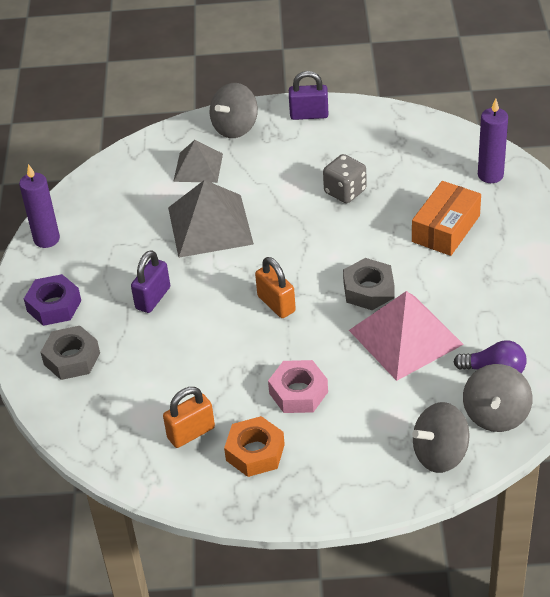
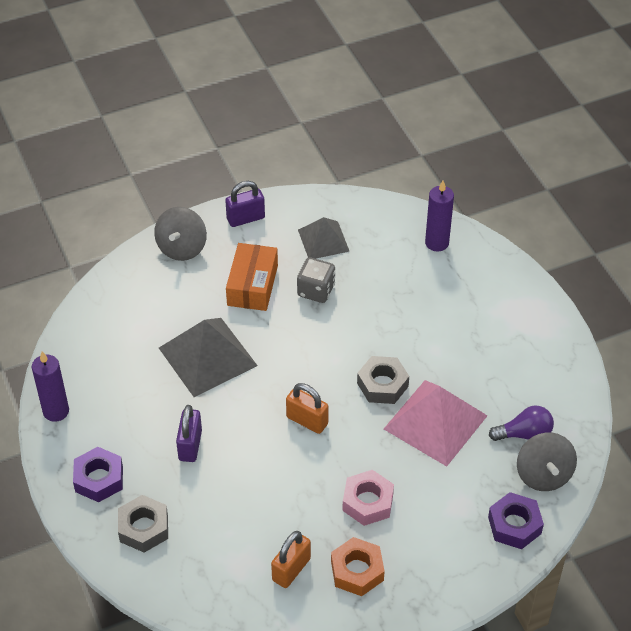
camera: 25 degrees left, 5 degrees up
grey pyramid [173,140,223,183] -> grey pyramid moved to [298,217,350,259]
orange box [412,181,481,256] -> orange box moved to [226,243,278,311]
grey spinning top [412,402,469,473] -> purple nut [488,492,544,549]

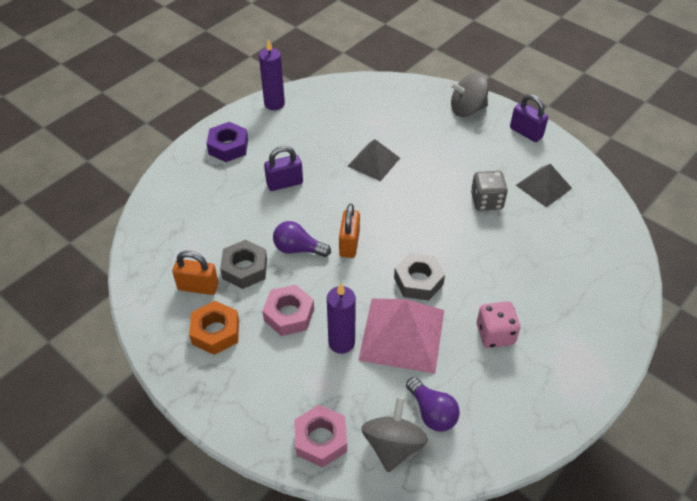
camera: 65 degrees right, 0 degrees up
grey nut [118,495,168,553] -> grey nut moved to [220,240,267,289]
grey pyramid [159,318,258,397] -> grey pyramid [348,139,400,181], size x0.62
orange box [226,243,278,311] -> none
purple candle [425,181,454,251] -> purple candle moved to [327,283,356,354]
purple nut [488,492,544,549] -> pink nut [294,405,347,468]
grey spinning top [517,432,577,491] -> grey spinning top turned 135 degrees clockwise [362,397,428,472]
none -> purple light bulb [273,221,331,257]
none -> pink dice [477,301,520,348]

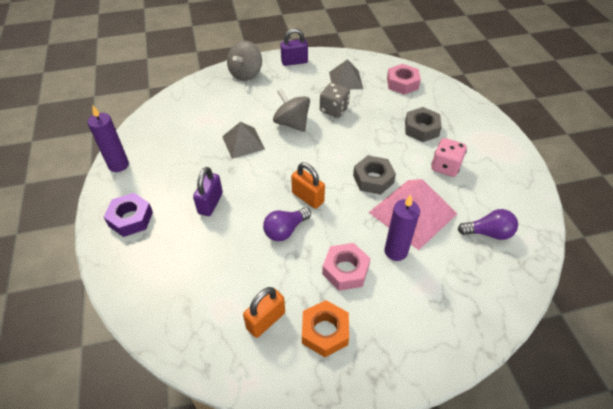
camera: 55 degrees left, 0 degrees up
grey nut [220,240,267,289] -> grey nut moved to [405,107,442,142]
pink nut [294,405,347,468] -> pink nut moved to [387,64,421,95]
grey spinning top [362,397,428,472] -> grey spinning top moved to [273,89,310,132]

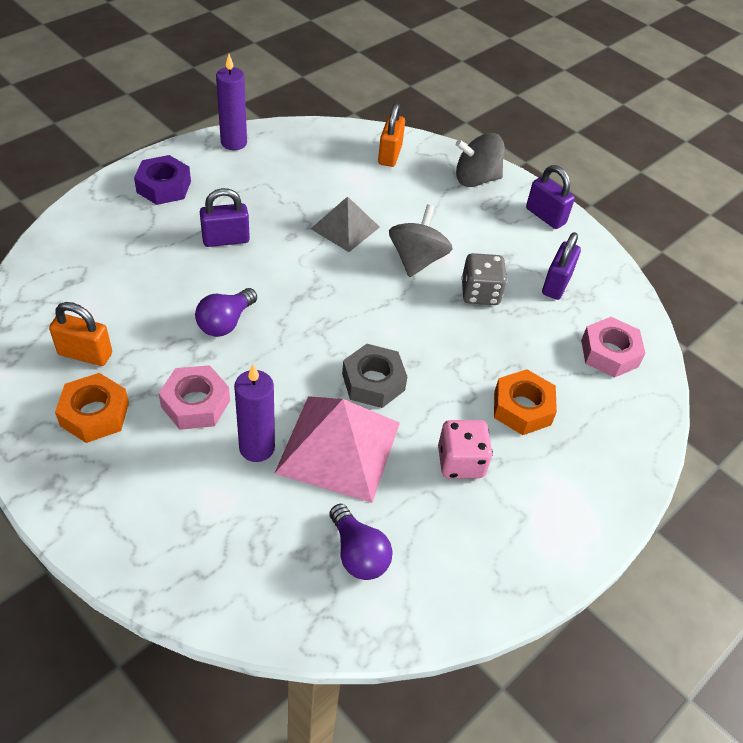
camera: 55 degrees right, 0 degrees up
purple light bulb [263,207,311,241] -> purple light bulb turned 75 degrees counterclockwise [195,288,257,337]
orange padlock [291,163,325,209] -> orange padlock moved to [378,103,405,167]
grey pyramid [329,59,363,90] -> purple padlock [542,232,581,300]
grey nut [405,107,442,142] -> orange nut [494,369,557,435]

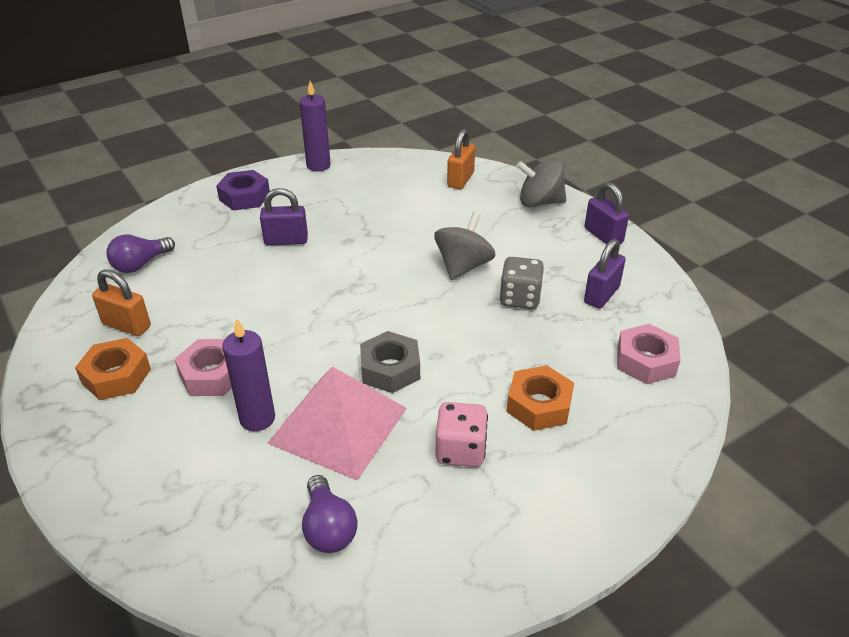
camera: 15 degrees right, 10 degrees down
purple light bulb [195,288,257,337] -> purple light bulb moved to [106,234,175,273]
grey pyramid [311,196,380,252] -> none

